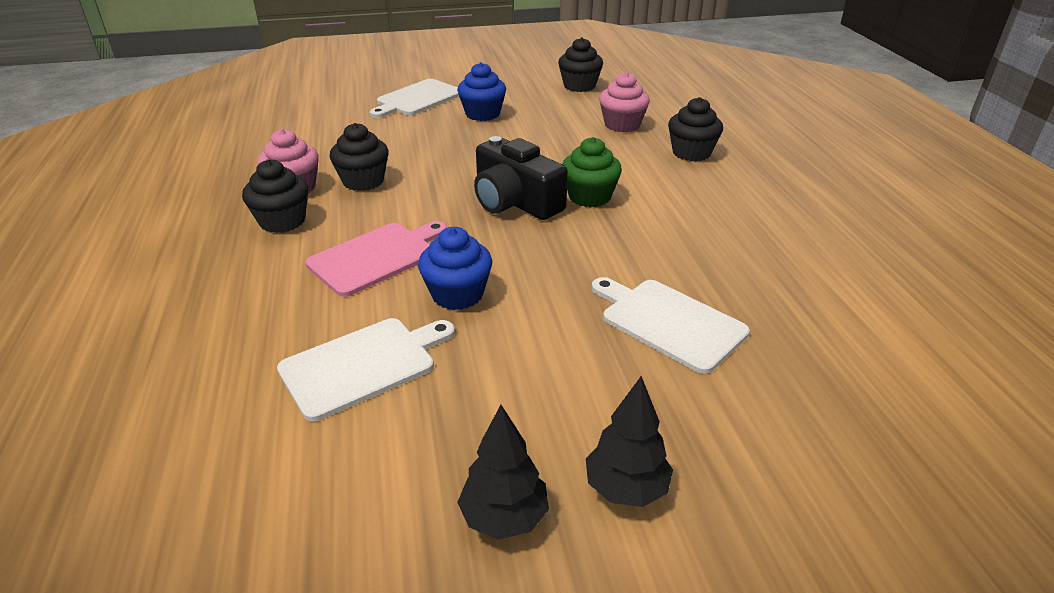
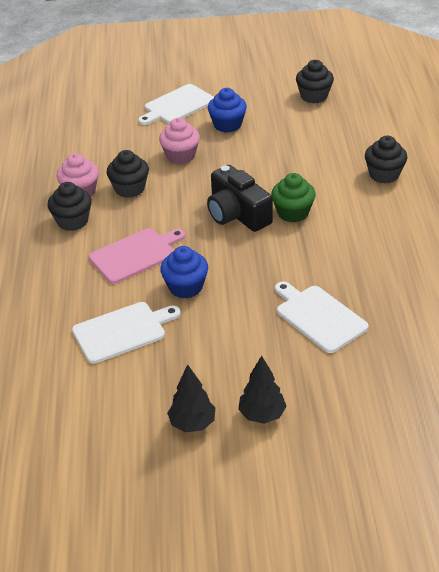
camera: 10 degrees right, 5 degrees up
pink cupcake [599,72,650,132] -> pink cupcake moved to [159,118,200,164]

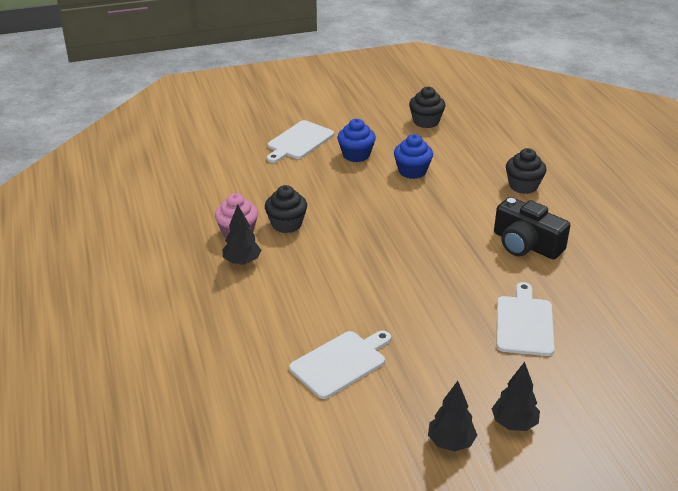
camera: 15 degrees left, 5 degrees down
black cupcake [47,182,92,231] -> black tree [222,204,261,265]
pink cutting board [89,228,185,284] -> none
pink cupcake [159,118,200,164] -> none
blue cupcake [160,246,208,298] -> blue cupcake moved to [394,134,433,179]
black camera [207,165,273,232] -> black camera moved to [494,197,570,259]
green cupcake [271,173,316,222] -> none
white cutting board [275,281,369,353] -> white cutting board turned 60 degrees clockwise [497,282,555,356]

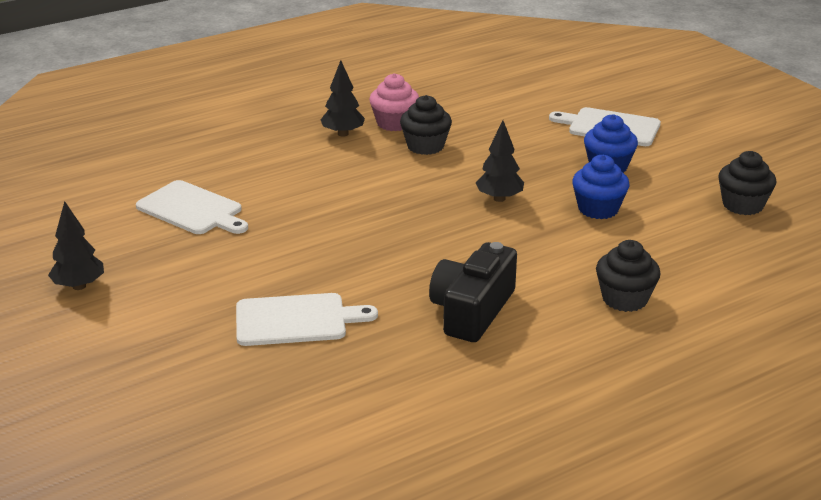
camera: 75 degrees right, 5 degrees down
black tree [492,362,540,431] -> black tree moved to [476,121,524,202]

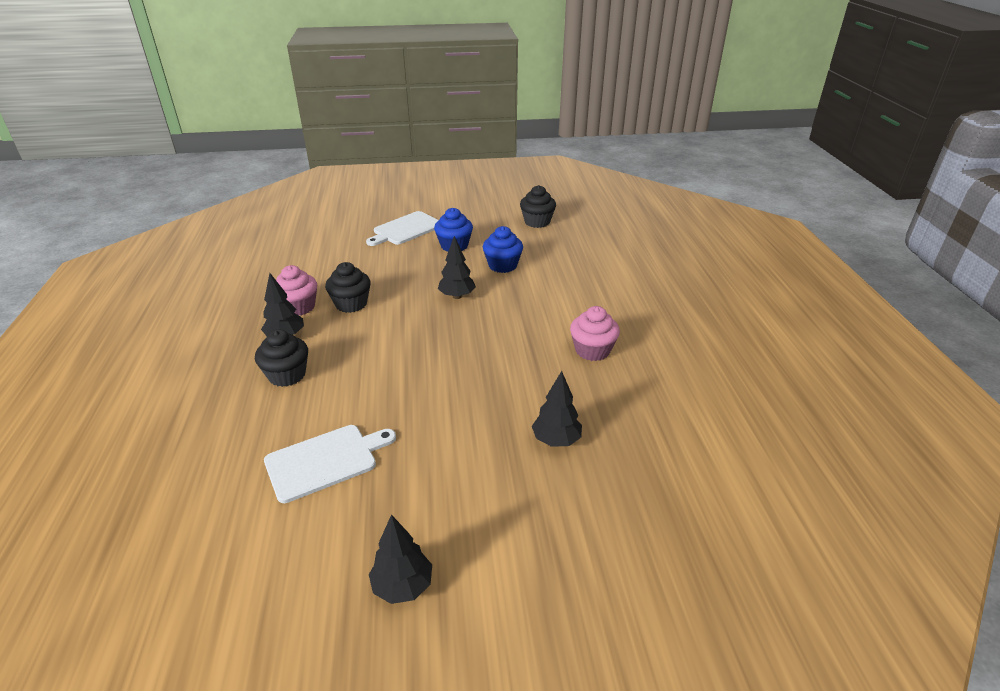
camera: 65 degrees left, 5 degrees up
white cutting board [236,293,378,346] -> black tree [532,371,582,447]
black camera [429,242,517,342] -> pink cupcake [570,306,620,361]
black cupcake [596,240,661,312] -> black cupcake moved to [255,329,308,387]

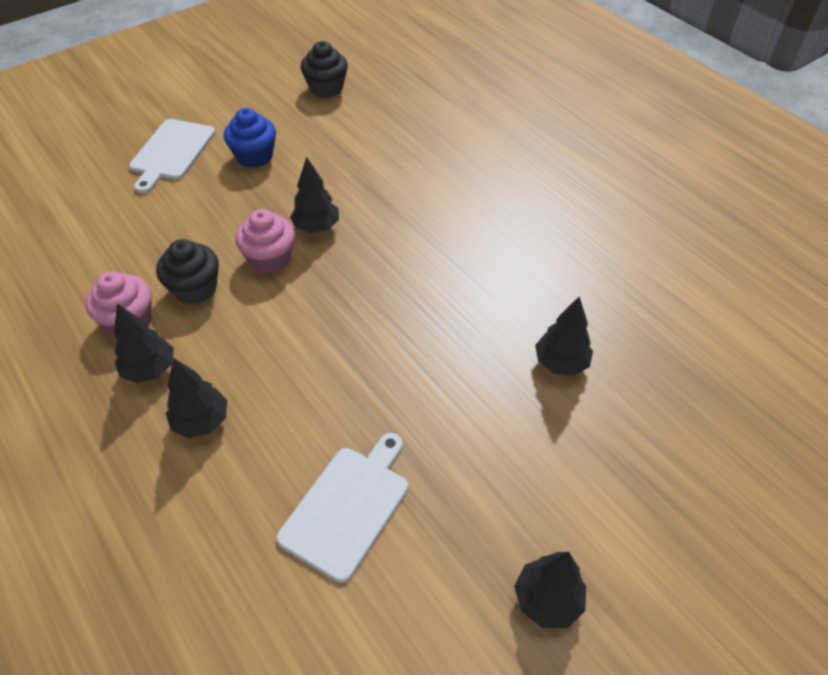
camera: 30 degrees left, 15 degrees up
black cupcake [255,329,308,387] -> black tree [166,358,227,438]
blue cupcake [483,226,523,273] -> none
pink cupcake [570,306,620,361] -> pink cupcake moved to [235,209,295,274]

